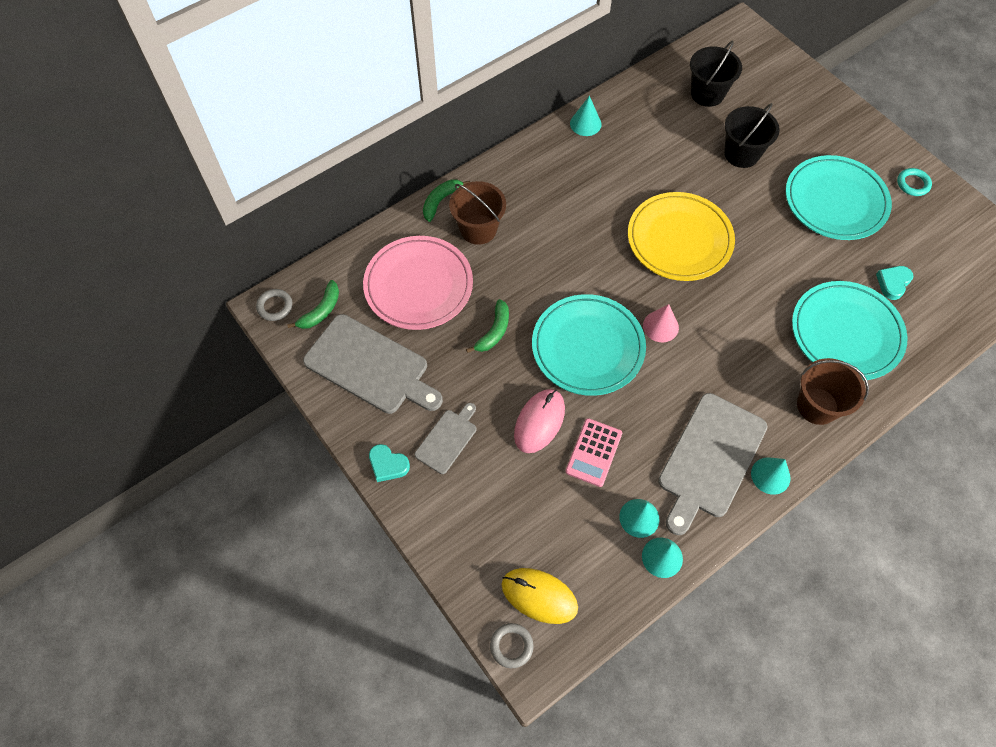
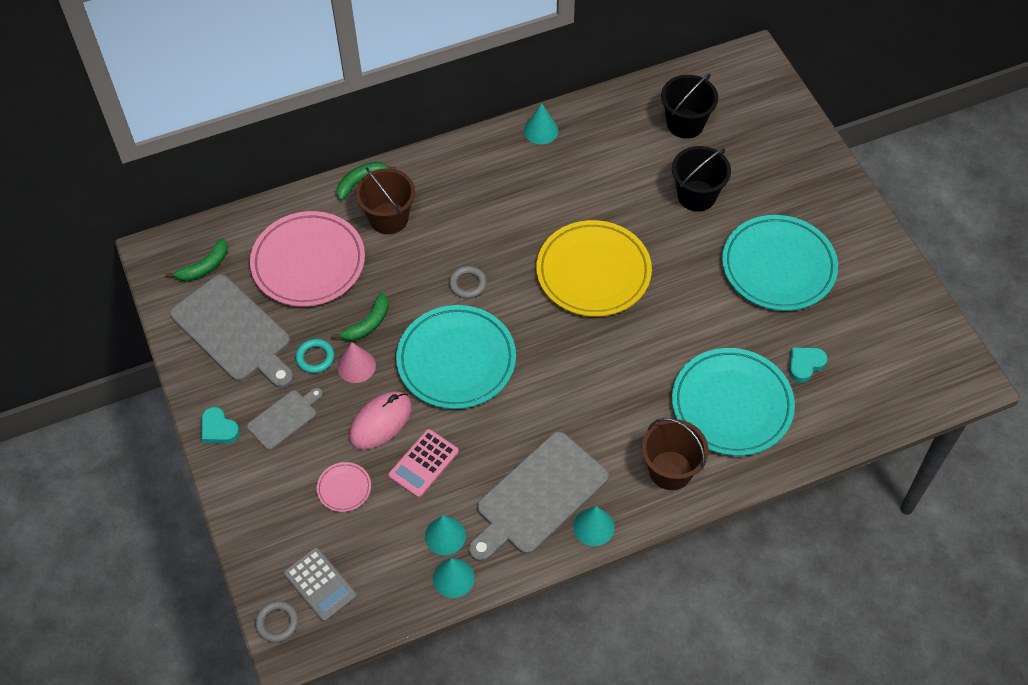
camera: 15 degrees right, 5 degrees down
grey ring [256,289,292,321] -> grey ring moved to [449,266,487,299]
yellow mouse [501,568,578,624] -> grey calculator [284,547,357,622]
pink cone [643,304,679,342] -> pink cone moved to [337,342,376,383]
turquoise ring [897,168,932,196] -> turquoise ring moved to [295,339,334,373]
none -> pink plate [317,462,371,512]

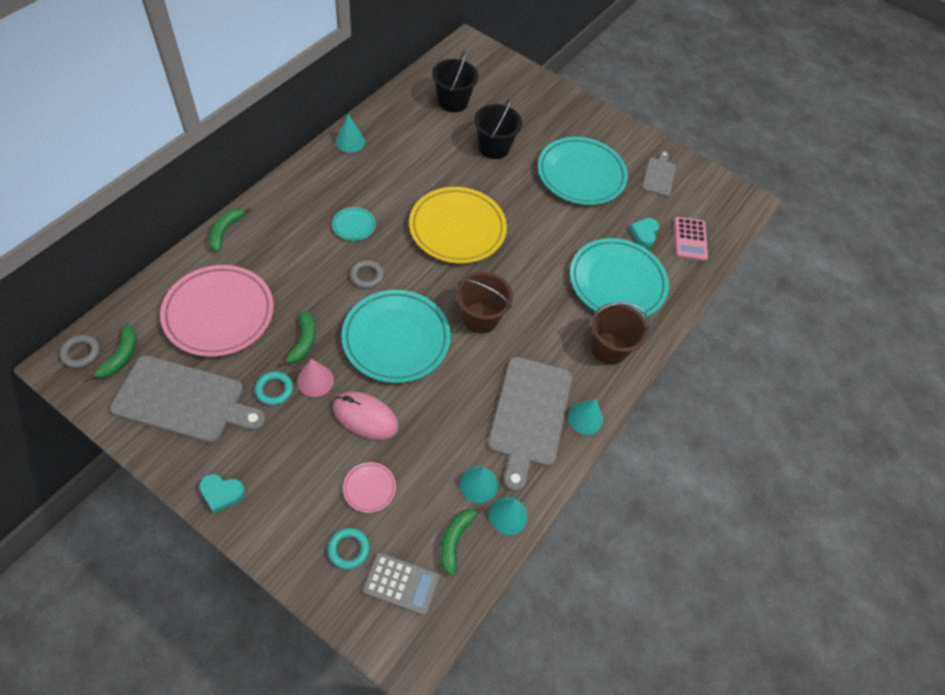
camera: 40 degrees left, 0 degrees up
grey cutting board [247,388,323,450] -> grey cutting board moved to [642,151,676,197]
grey ring [255,601,299,643] -> grey ring moved to [60,335,100,368]
pink mouse [349,391,412,450] -> pink mouse turned 75 degrees counterclockwise [333,392,399,440]
brown bucket [356,168,415,234] -> brown bucket moved to [457,272,513,334]
pink calculator [388,429,459,498] -> pink calculator moved to [674,217,708,261]
none -> turquoise ring [328,528,370,569]
none -> turquoise plate [332,207,376,241]
none -> green banana [441,507,485,576]

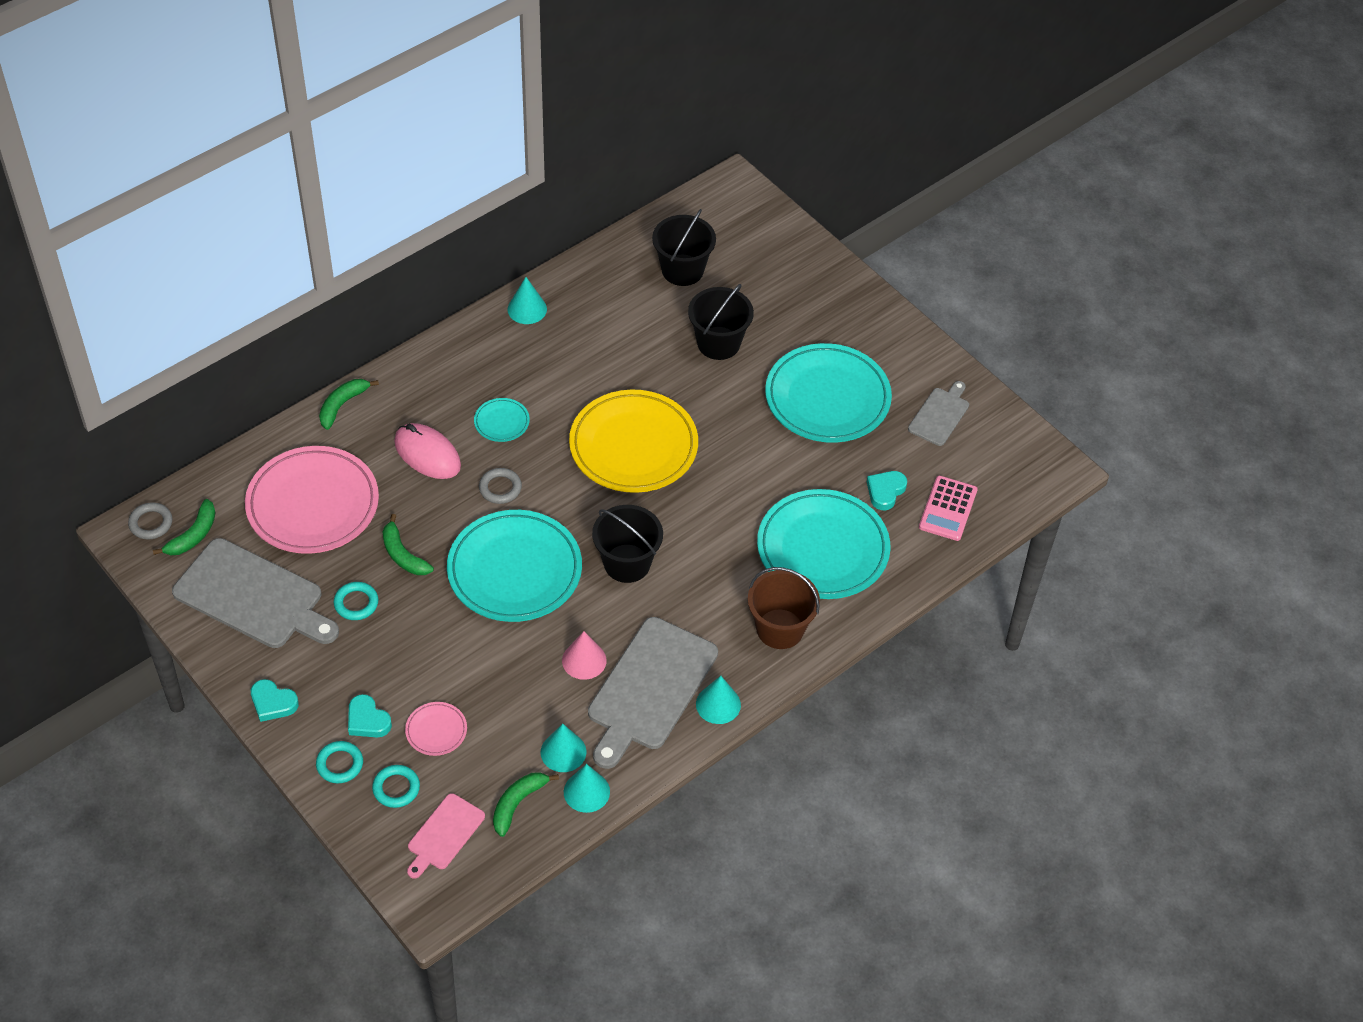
camera: 20 degrees right, 5 degrees down
green banana [279,311,316,367] -> green banana turned 120 degrees clockwise [383,514,434,575]
pink cone [297,359,334,397] -> pink cone moved to [562,631,607,680]
pink mouse [333,392,399,440] -> pink mouse moved to [394,423,461,479]
grey calculator [363,552,440,615] -> pink cutting board [407,793,485,878]
brown bucket [457,272,513,334] -> black bucket [592,505,663,583]
none -> turquoise ring [316,741,363,783]
none -> turquoise heart [348,694,392,738]

